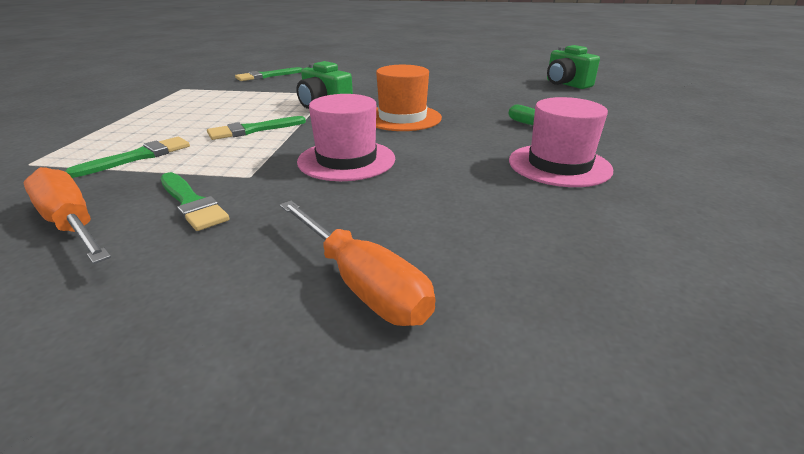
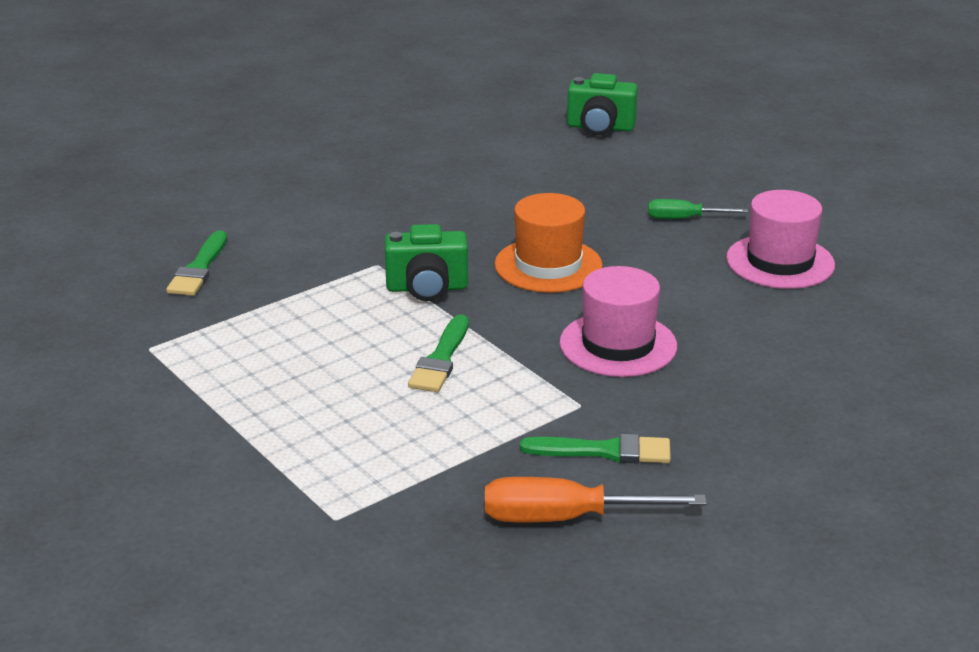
camera: 45 degrees left, 0 degrees up
green brush [65,137,190,178] -> none
orange screwdriver [280,201,436,326] -> none

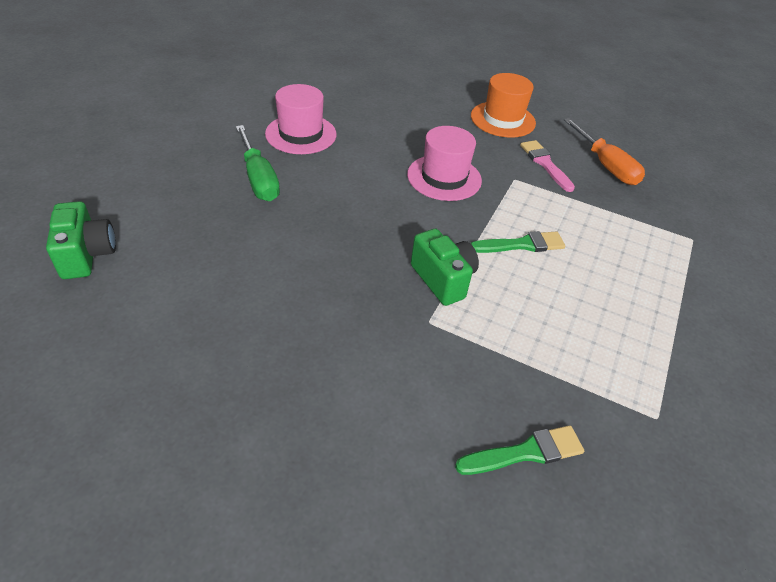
camera: 120 degrees left, 15 degrees up
orange hat [495,193,603,293] -> orange hat moved to [471,73,536,138]
green brush [520,434,671,463] -> pink brush [520,140,575,192]
green screwdriver [648,199,748,219] -> green screwdriver [236,125,280,201], size x1.64

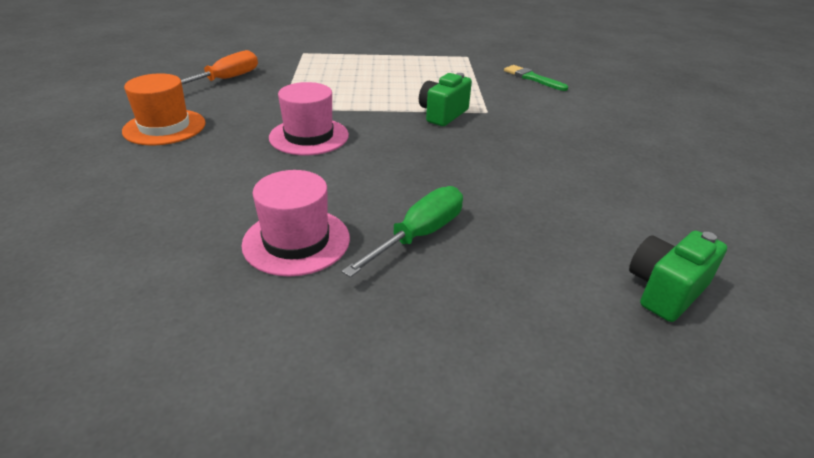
camera: 115 degrees left, 10 degrees down
green brush [471,231,565,253] -> none
pink brush [520,140,575,192] -> none

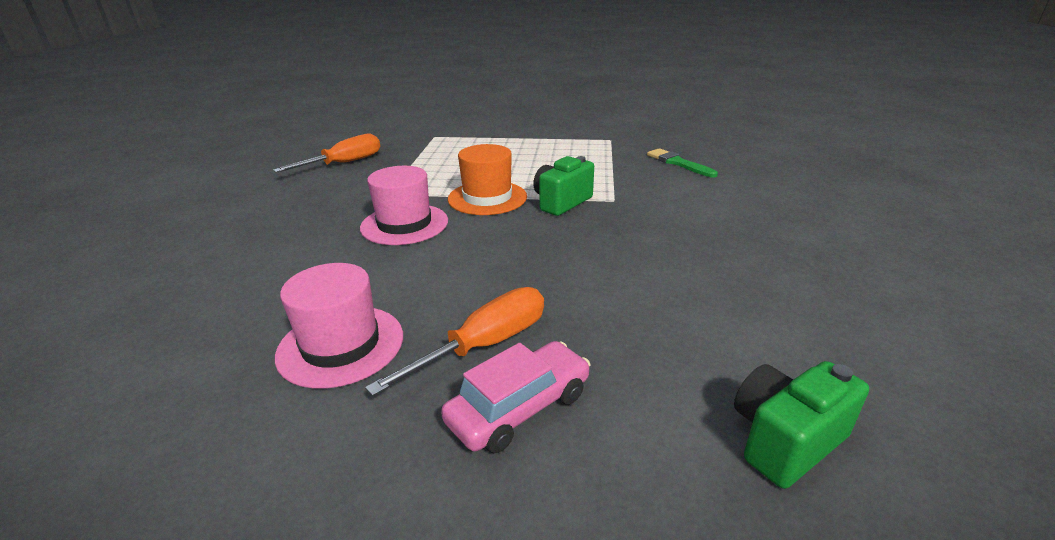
camera: 10 degrees right, 5 degrees down
orange hat [122,73,206,145] -> orange hat moved to [448,144,527,215]
green screwdriver [342,186,463,277] -> orange screwdriver [365,287,544,396]
none -> pink car [441,341,590,453]

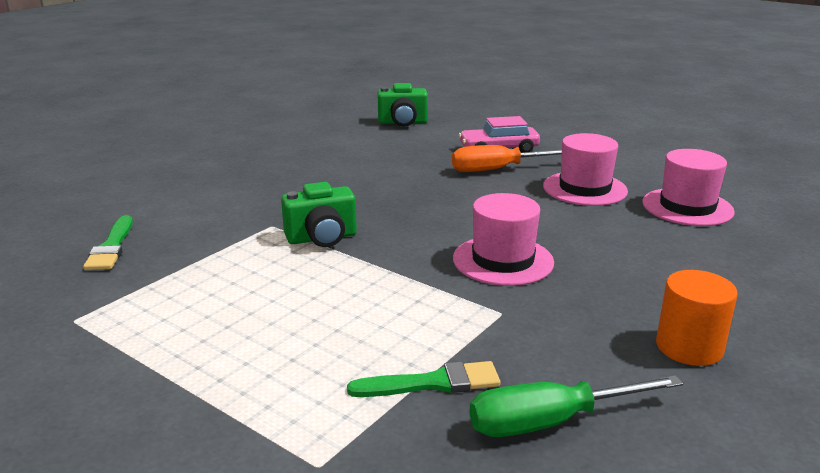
camera: 150 degrees left, 5 degrees down
orange screwdriver [273,134,380,173] -> green screwdriver [470,375,683,437]
orange hat [448,144,527,215] -> none
none -> green brush [347,361,500,397]
none -> pink hat [642,149,735,226]
none -> orange cylinder [656,270,737,366]

